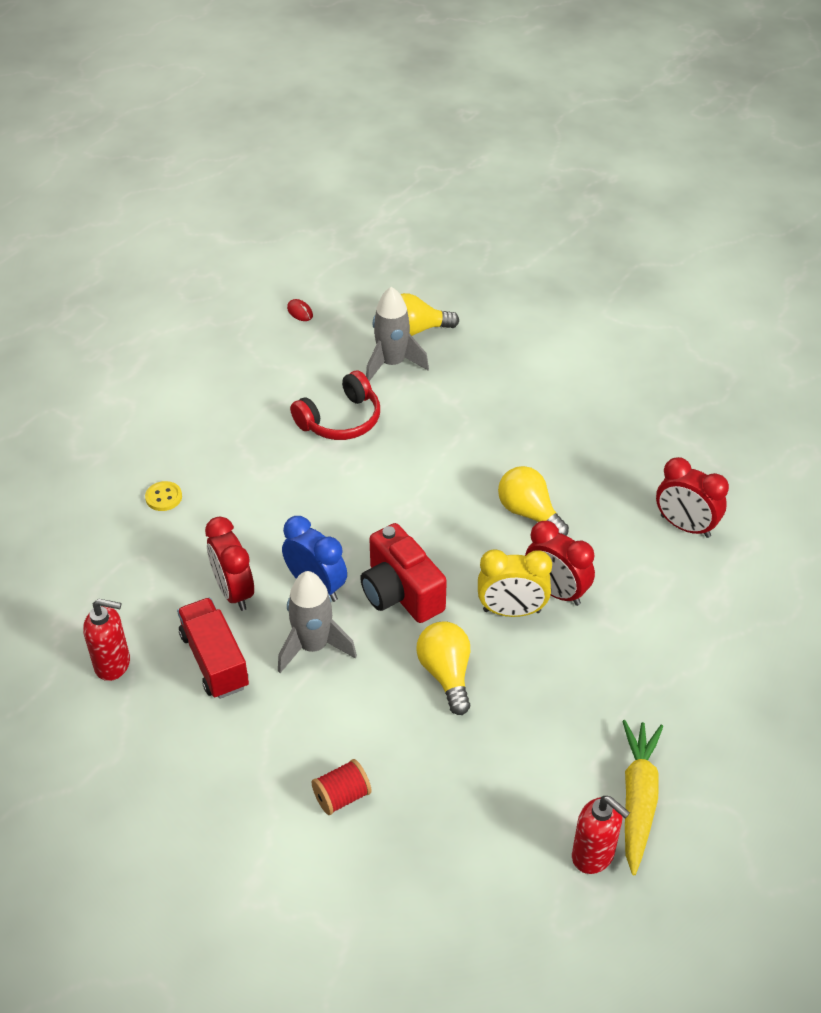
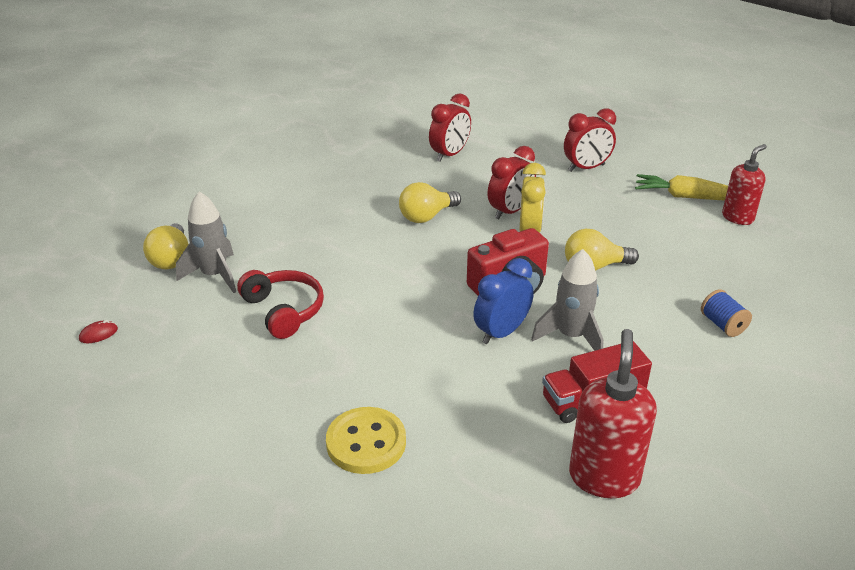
camera: 85 degrees left, 10 degrees down
red soap dispenser [83,599,130,681] -> red soap dispenser [569,329,657,498], size x1.50
yellow button [145,481,182,511] -> yellow button [326,407,406,474], size x1.92
red clock [205,517,254,611] -> red clock moved to [564,108,616,172]
red spool [311,759,371,815] -> blue spool [701,289,752,337]

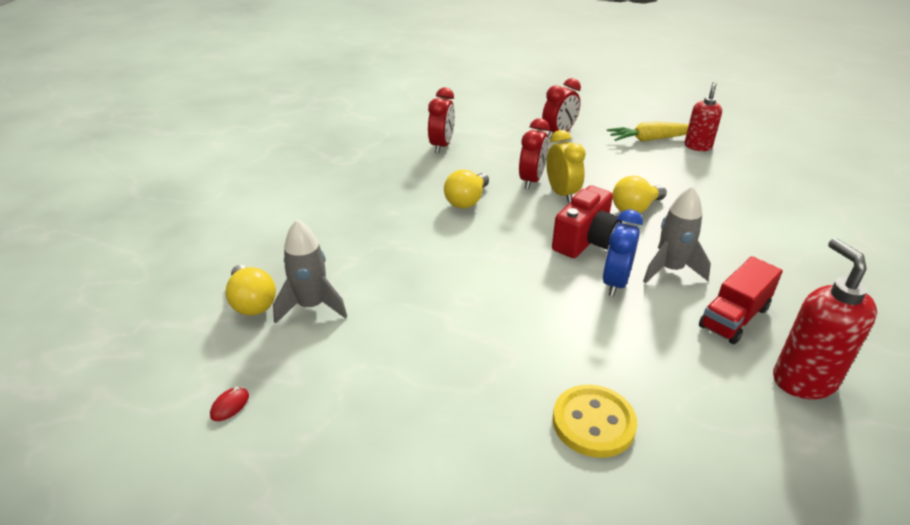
camera: 25 degrees left, 0 degrees up
red headphones [237,270,324,339] -> none
blue spool [701,289,752,337] -> none

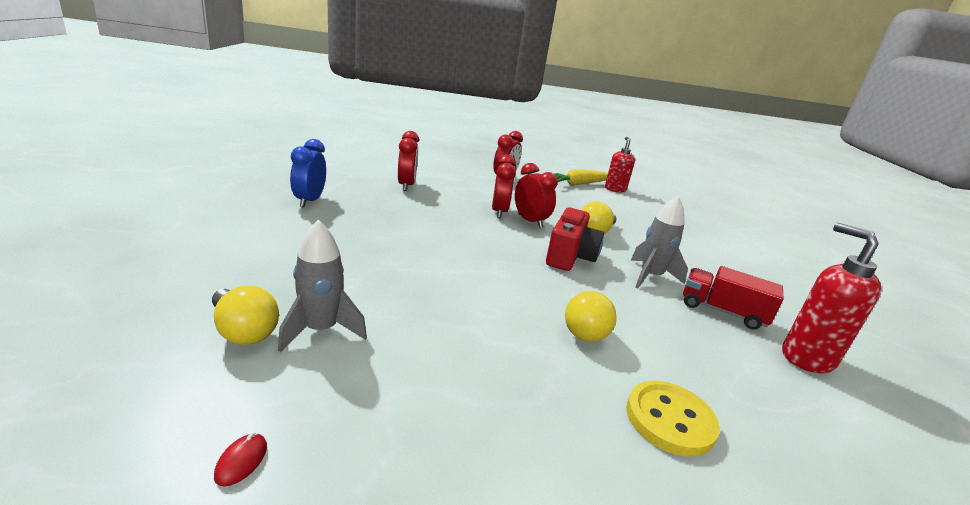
camera: 20 degrees left, 10 degrees down
yellow light bulb [444,170,489,208] -> yellow light bulb moved to [565,291,617,342]
yellow clock [546,130,586,203] -> red clock [515,163,558,228]
blue clock [603,210,643,297] -> blue clock moved to [290,139,326,207]
red truck [699,256,783,344] -> red truck turned 90 degrees clockwise [683,266,783,330]

